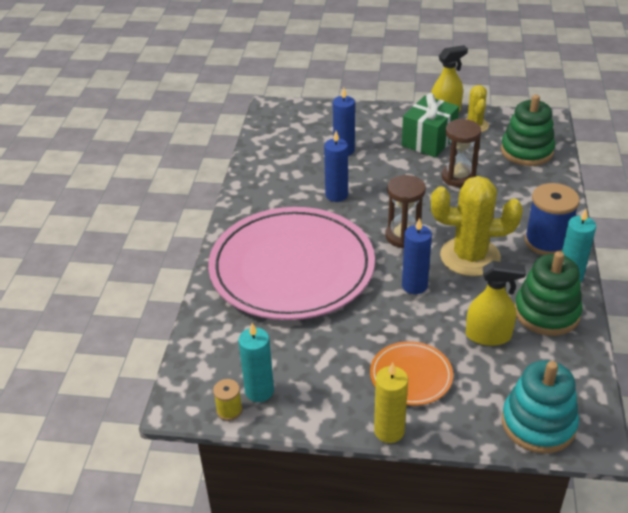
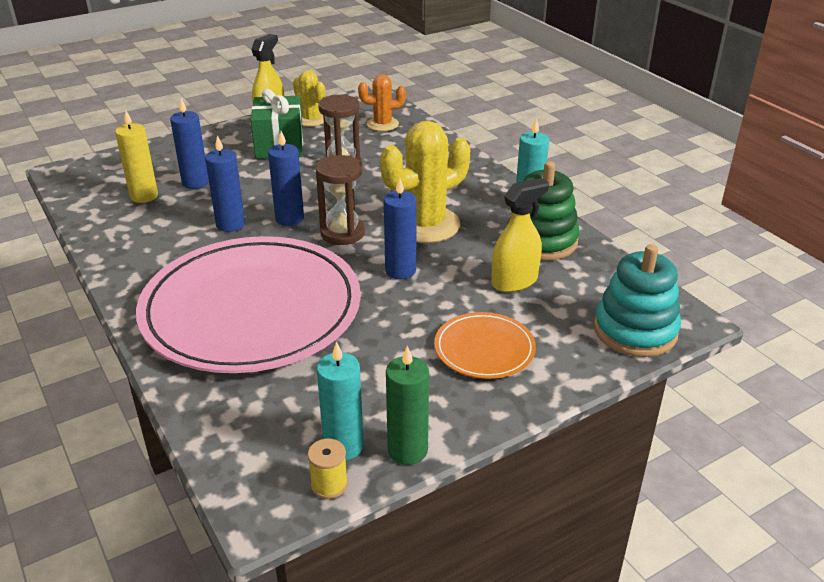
camera: 40 degrees left, 5 degrees down
yellow candle [374,363,408,443] -> yellow candle moved to [115,111,158,203]
green stacking toy [501,95,555,166] -> orange cactus [358,74,406,131]
blue spool [525,183,580,255] -> none
none -> blue candle [268,131,304,226]
none -> green candle [386,346,429,465]

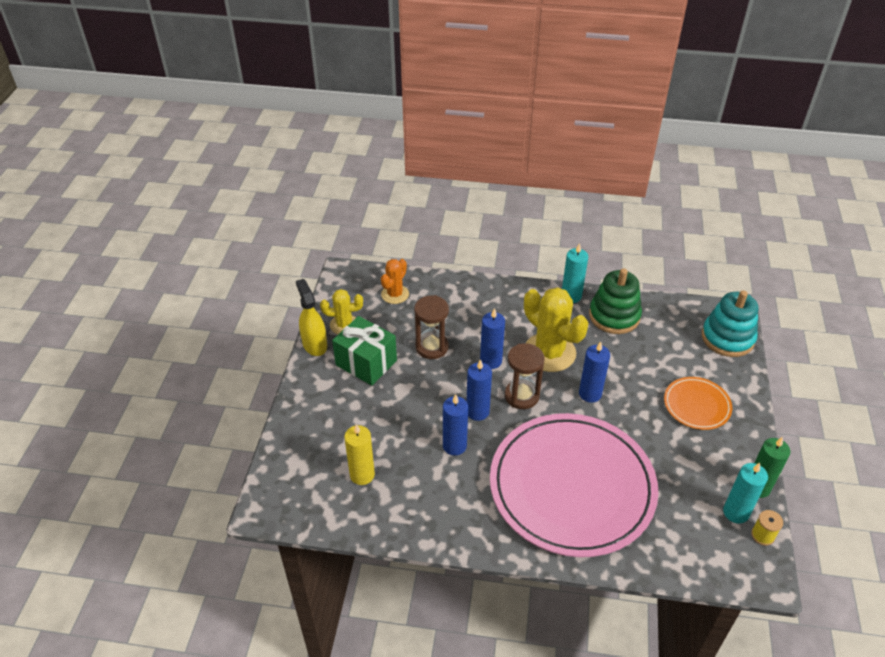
camera: 50 degrees left, 10 degrees up
blue candle [170,98,209,189] -> blue candle moved to [480,308,505,369]
yellow cactus [380,121,470,243] -> yellow cactus turned 45 degrees counterclockwise [524,287,589,372]
yellow spray bottle [491,178,549,292] -> none

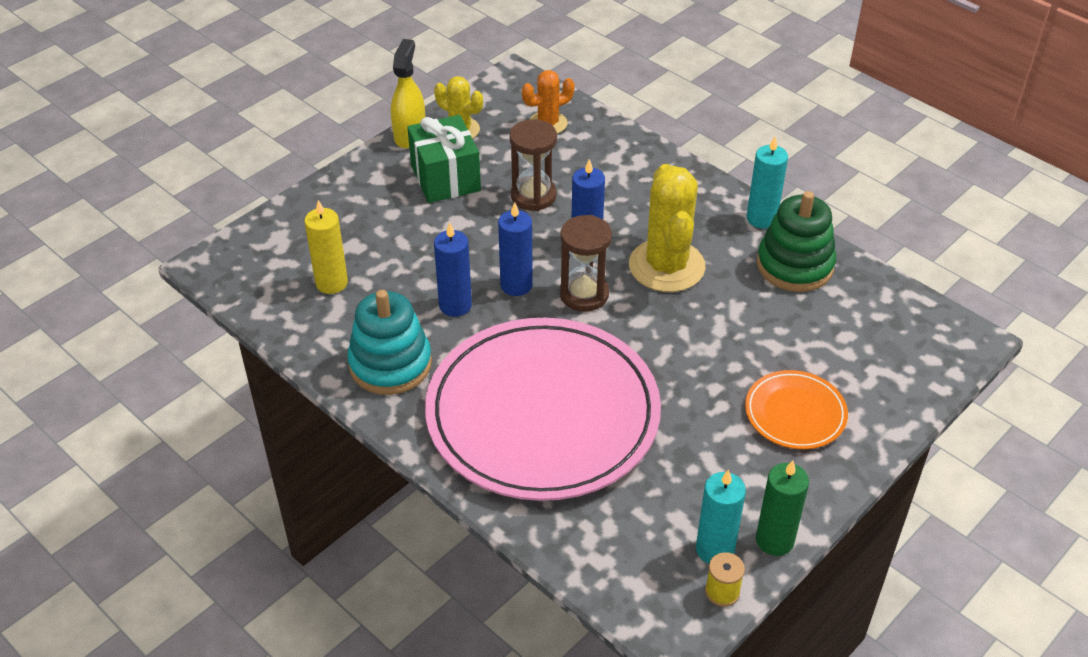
camera: 35 degrees right, 0 degrees up
blue candle [579,341,610,403] -> none
turquoise stacking toy [702,290,758,357] -> turquoise stacking toy moved to [347,290,432,395]

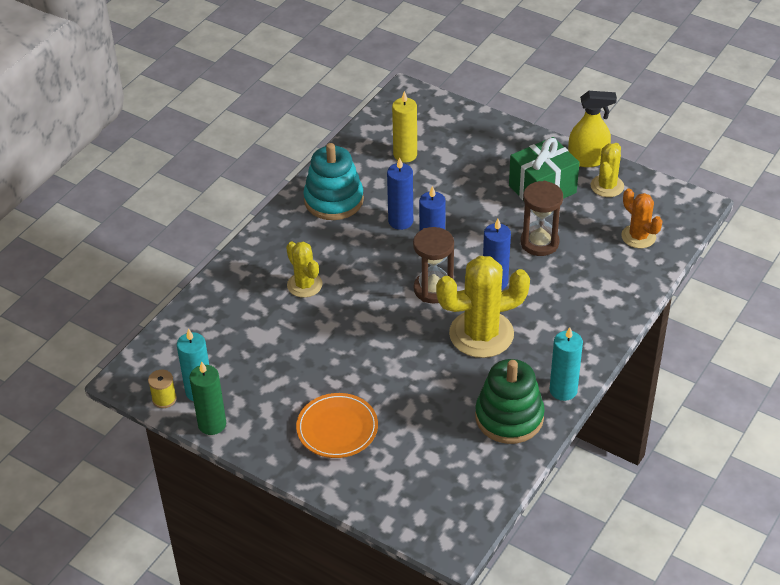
camera: 80 degrees right, 0 degrees up
pink plate [425,318,661,501] -> yellow cactus [286,241,323,298]

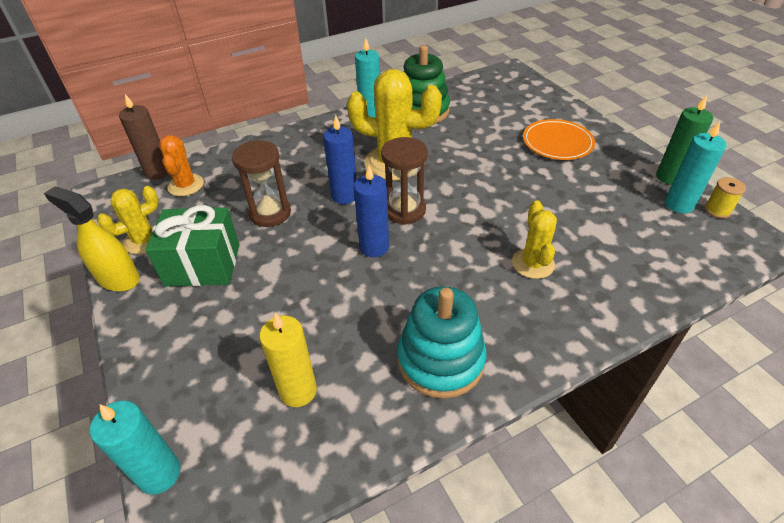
camera: 150 degrees left, 0 degrees up
blue candle [387,157,413,230] -> none
none -> turquoise candle [90,401,181,495]
none -> brown candle [119,94,168,180]

